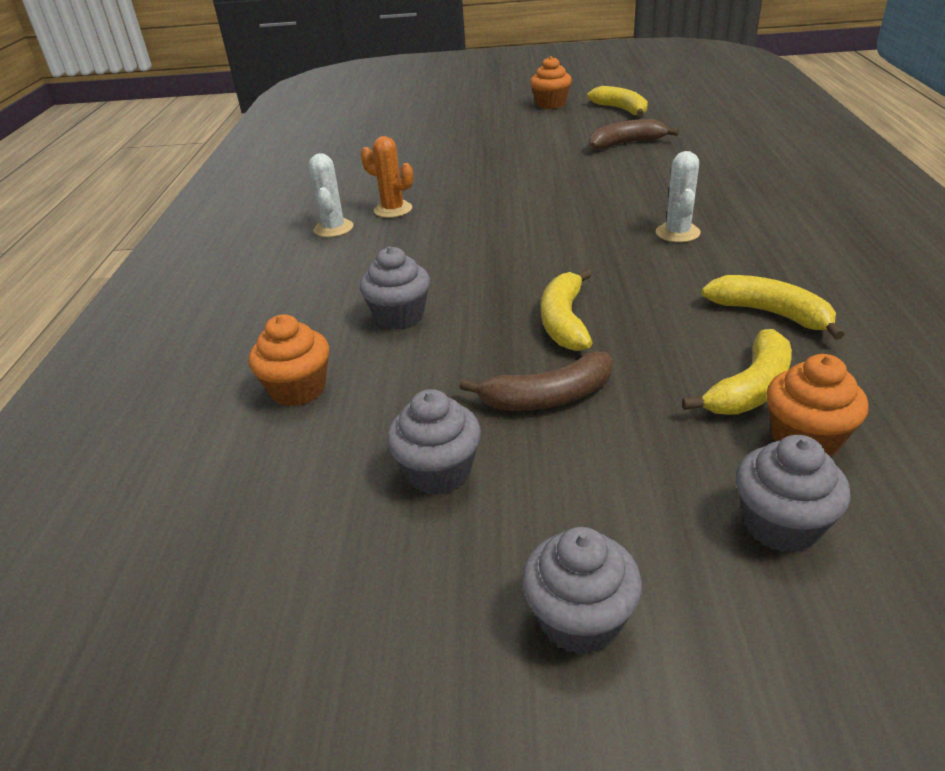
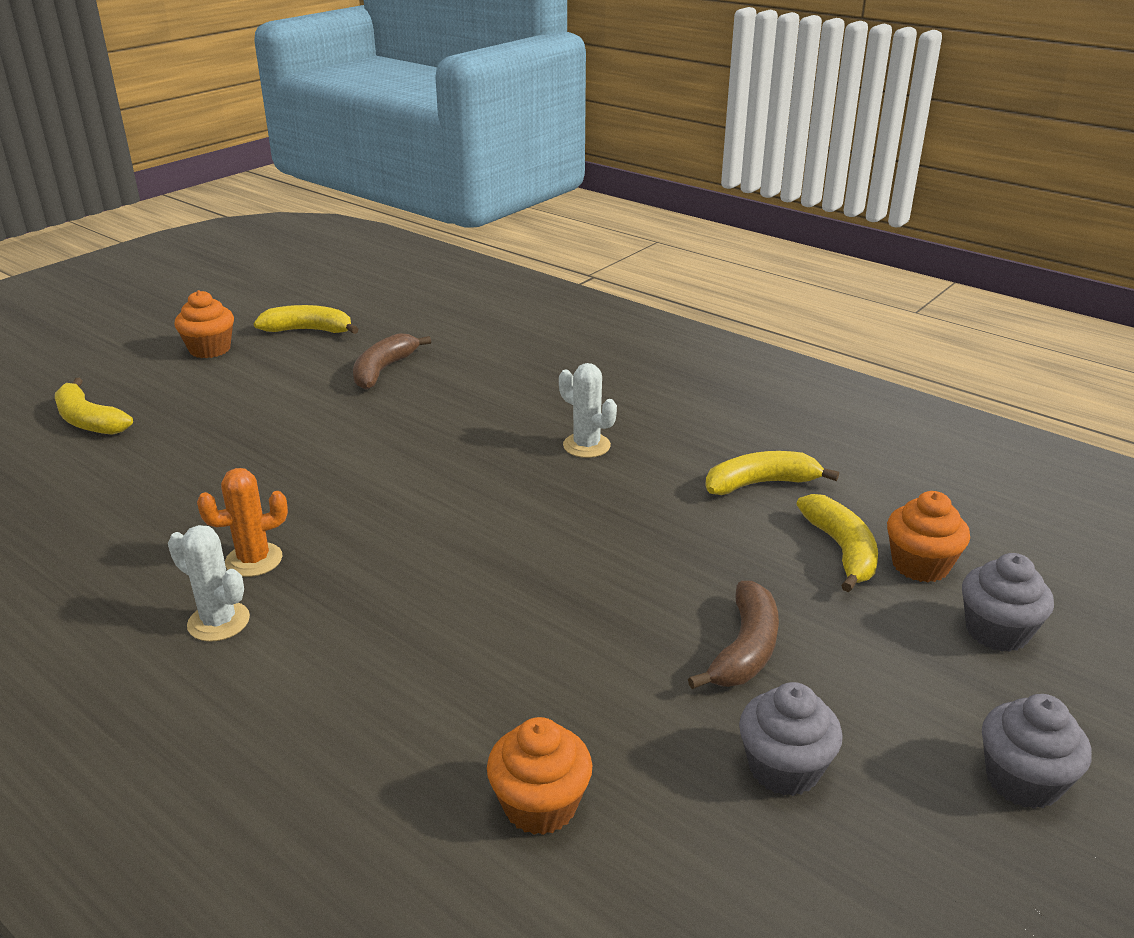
camera: 55 degrees left, 5 degrees down
grey cupcake [360,247,430,330] -> none
yellow banana [541,269,593,351] -> yellow banana moved to [55,378,133,435]

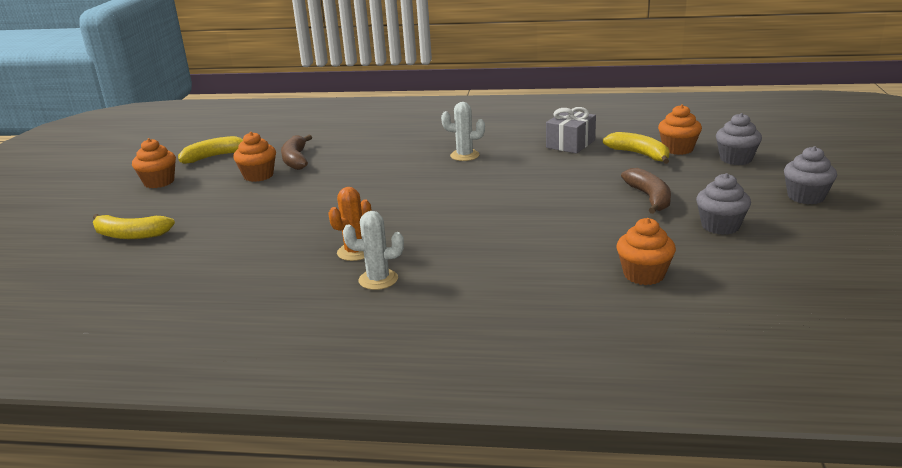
camera: 30 degrees left, 5 degrees down
yellow banana [705,451,839,495] -> grey gift [546,107,596,154]
none -> orange cupcake [233,132,276,182]

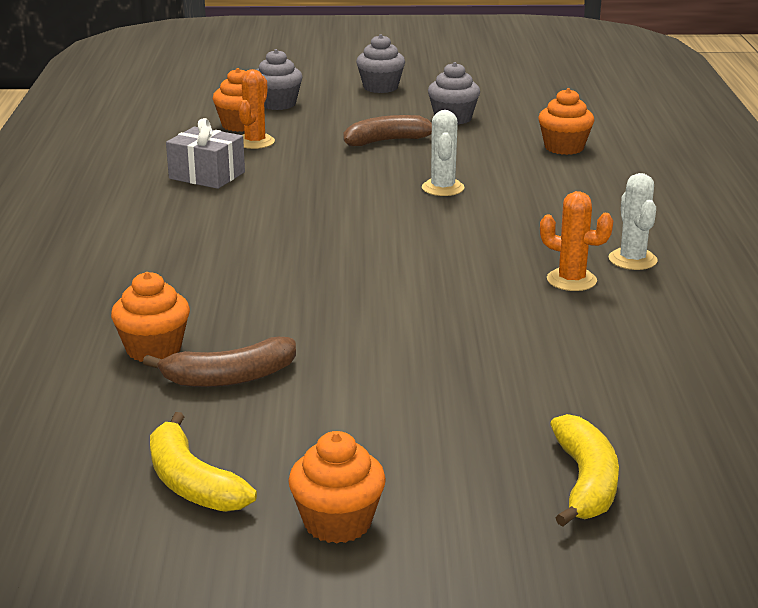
camera: 100 degrees left, 0 degrees up
orange cupcake [233,132,276,182] -> orange cupcake moved to [111,272,190,362]
white cactus [441,102,485,161] -> white cactus moved to [422,110,464,196]
yellow banana [603,132,669,164] -> orange cactus [238,69,275,149]

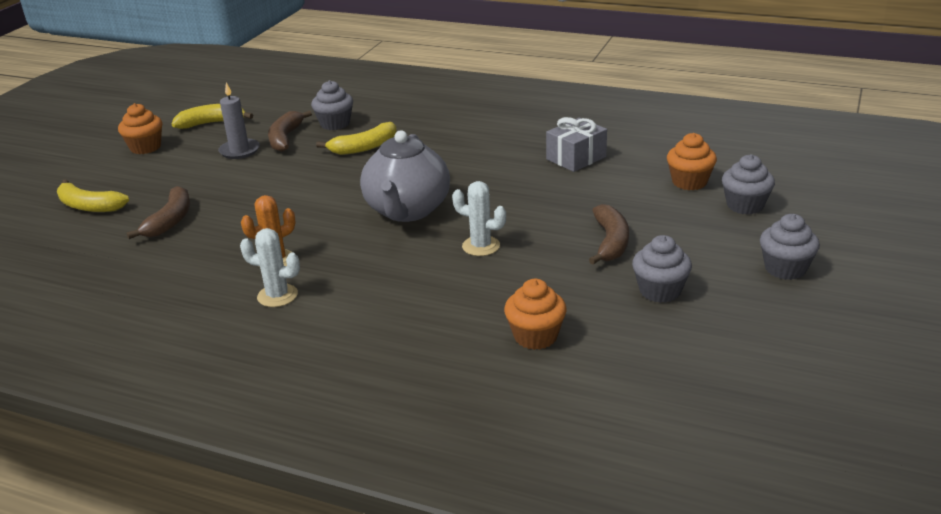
camera: 115 degrees right, 5 degrees up
orange cupcake [111,272,190,362] -> grey cupcake [311,80,353,130]
orange cactus [238,69,275,149] -> none
none -> brown banana [127,186,190,239]
none -> grey candle [218,82,260,159]
none -> yellow banana [316,122,397,155]
none -> grey teapot [360,130,450,222]

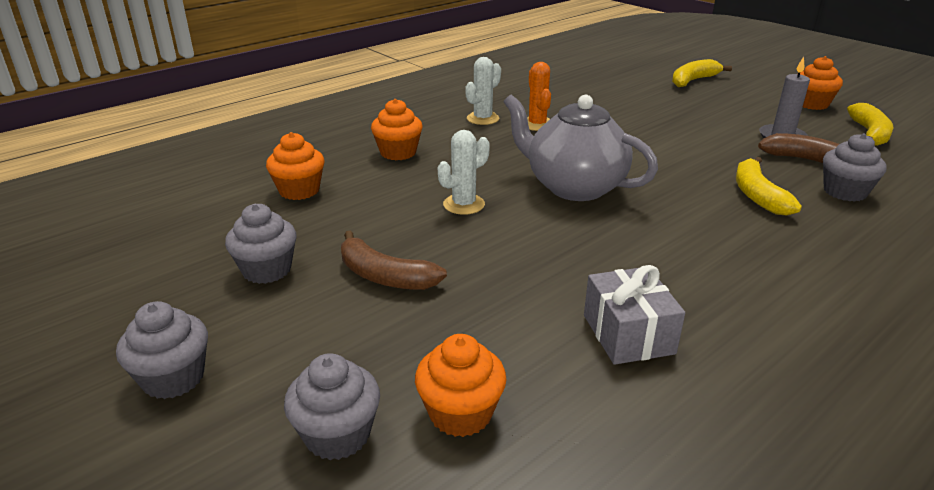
camera: 115 degrees right, 0 degrees up
brown banana [127,186,190,239] -> none
none -> orange cupcake [371,99,423,160]

